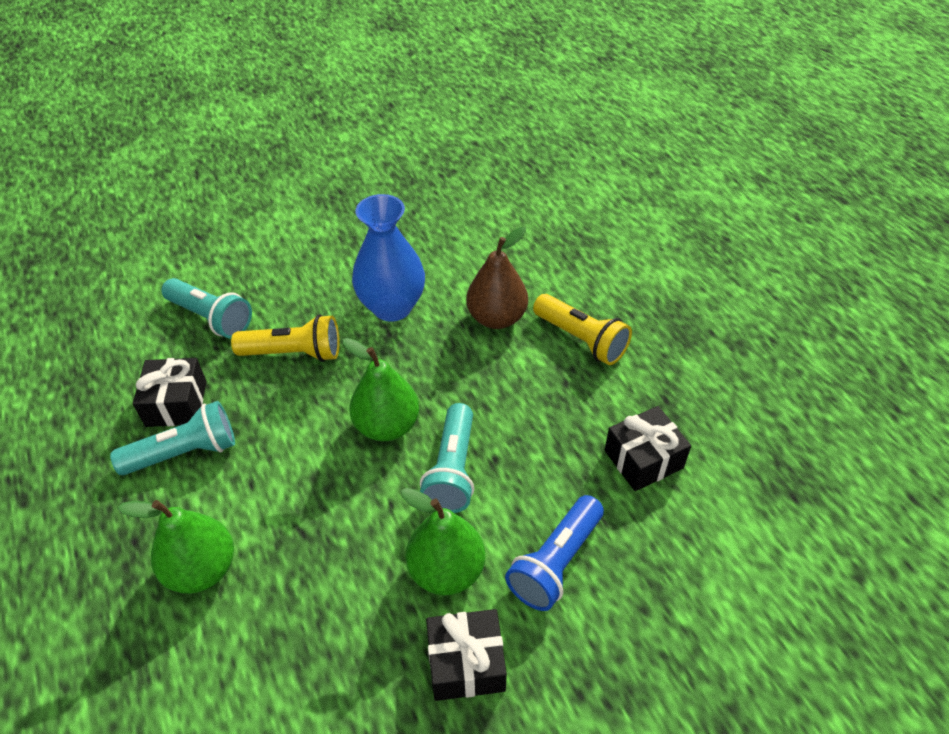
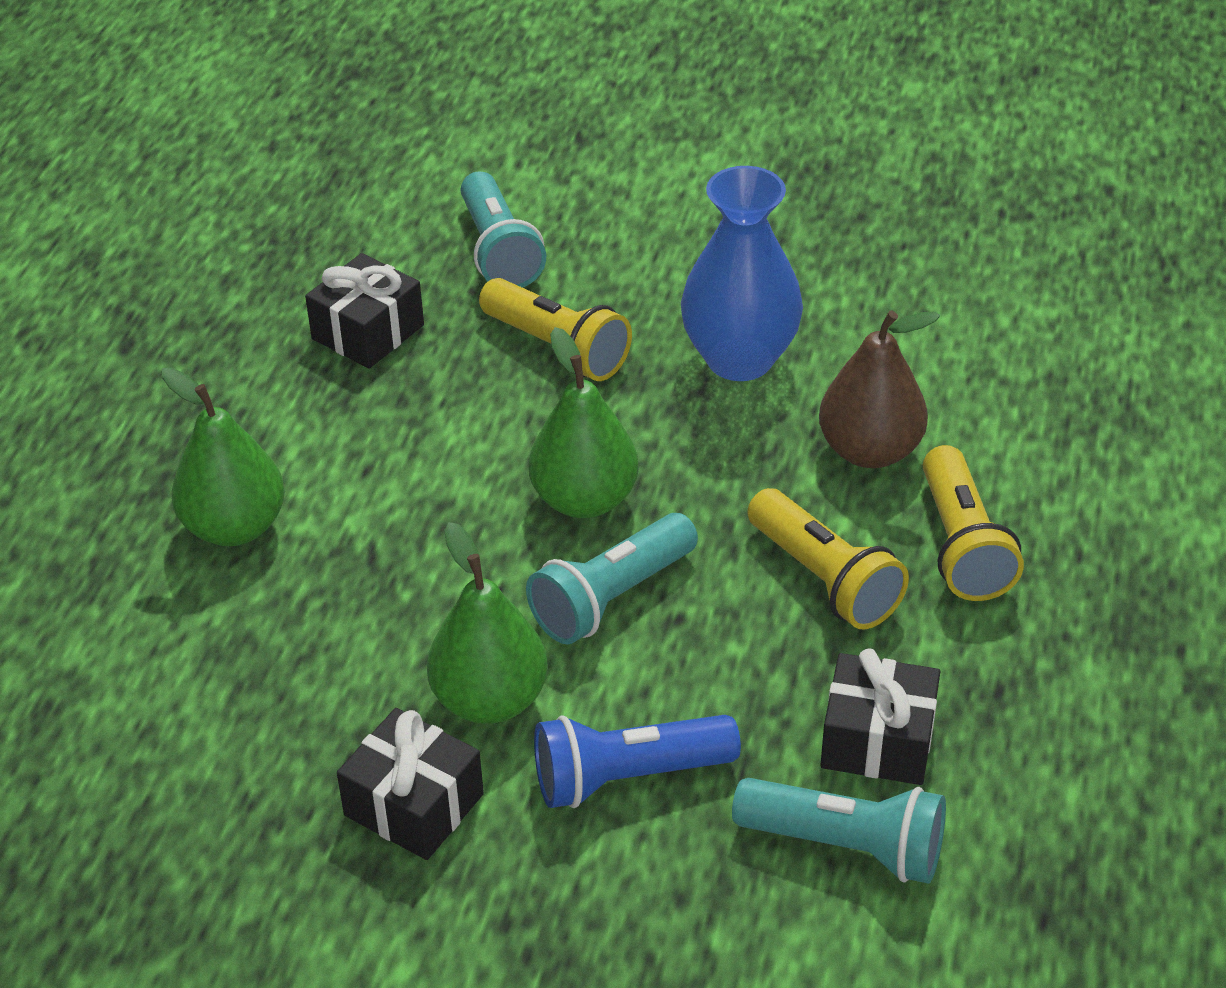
camera: 40 degrees right, 5 degrees down
turquoise flashlight [110,401,235,475] -> turquoise flashlight moved to [732,778,946,884]
none -> yellow flashlight [747,488,909,629]

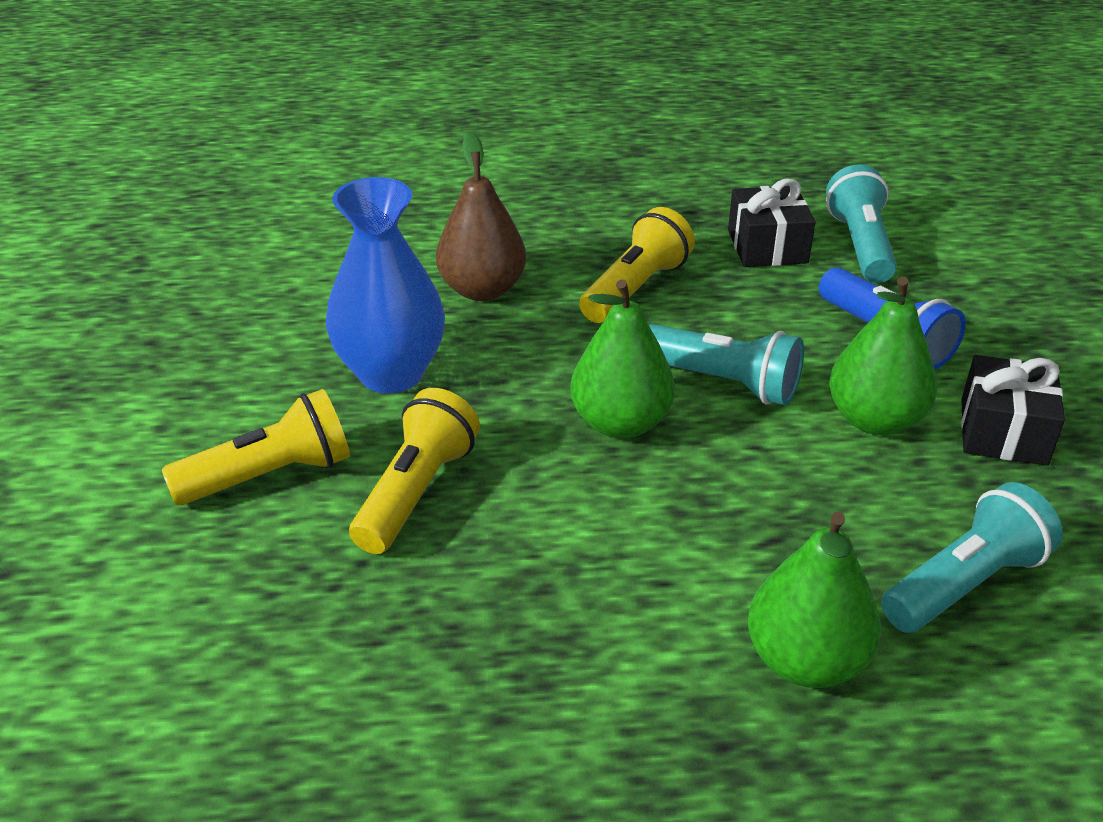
camera: 110 degrees left, 5 degrees down
black gift [305,253,424,369] -> none
turquoise flashlight [461,171,546,288] -> turquoise flashlight moved to [881,482,1063,633]
yellow flashlight [923,445,1024,601] -> yellow flashlight moved to [162,389,350,505]

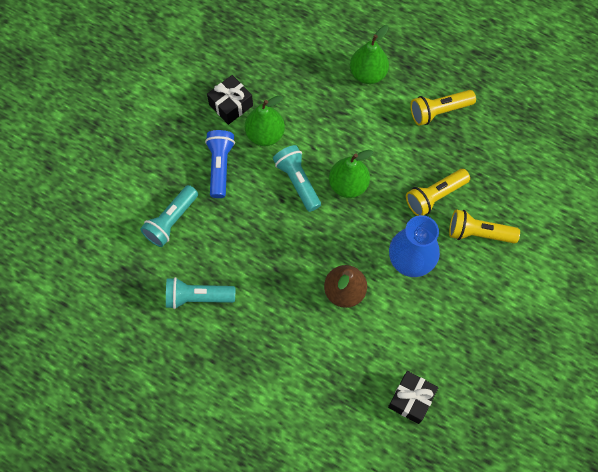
camera: 145 degrees left, 30 degrees up
yellow flashlight [579,207,695,323] -> yellow flashlight moved to [410,90,476,126]
black gift [728,179,816,267] -> black gift moved to [388,371,438,424]
turquoise flashlight [881,482,1063,633] -> turquoise flashlight moved to [166,277,235,309]

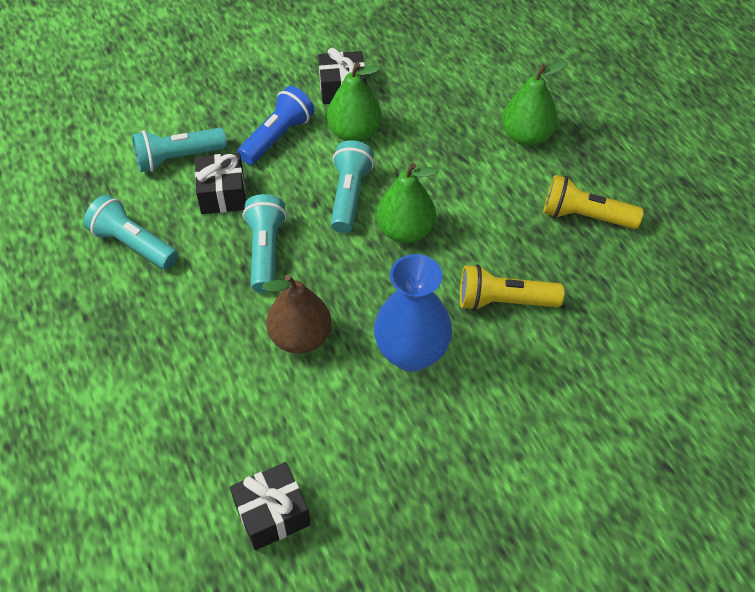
camera: 35 degrees right, 15 degrees down
yellow flashlight [449,209,520,244] -> none
none -> black gift [195,153,246,214]
none -> turquoise flashlight [243,194,287,293]

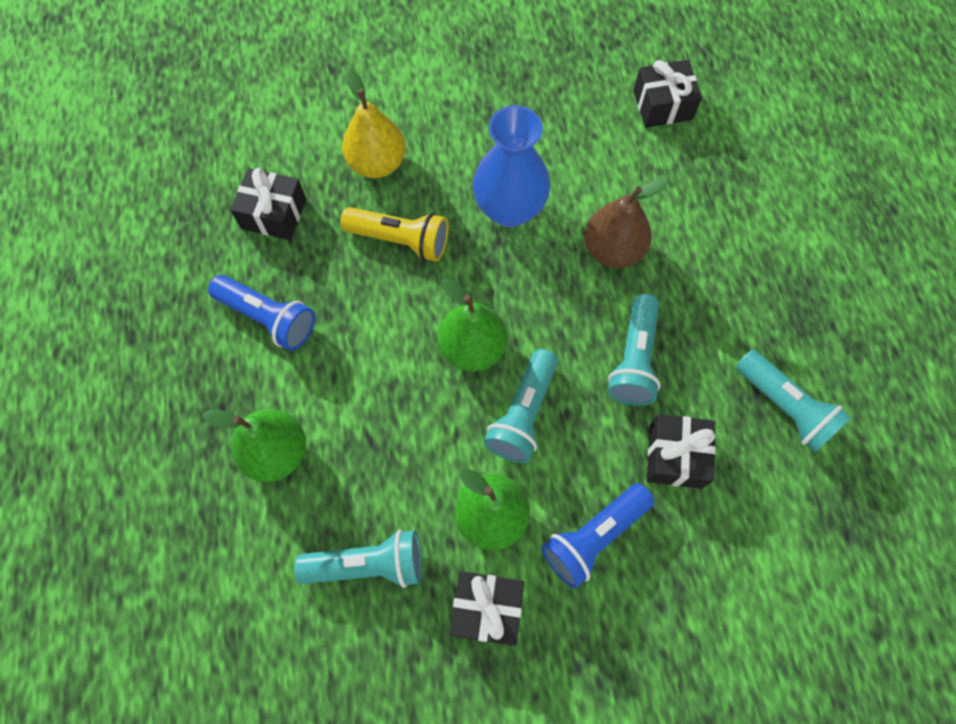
camera: 165 degrees left, 15 degrees up
turquoise flashlight [132,128,227,172] -> turquoise flashlight moved to [294,530,422,588]
yellow flashlight [543,175,644,229] -> blue flashlight [208,275,315,351]
none -> black gift [231,168,306,240]
none -> yellow pear [342,69,406,178]

